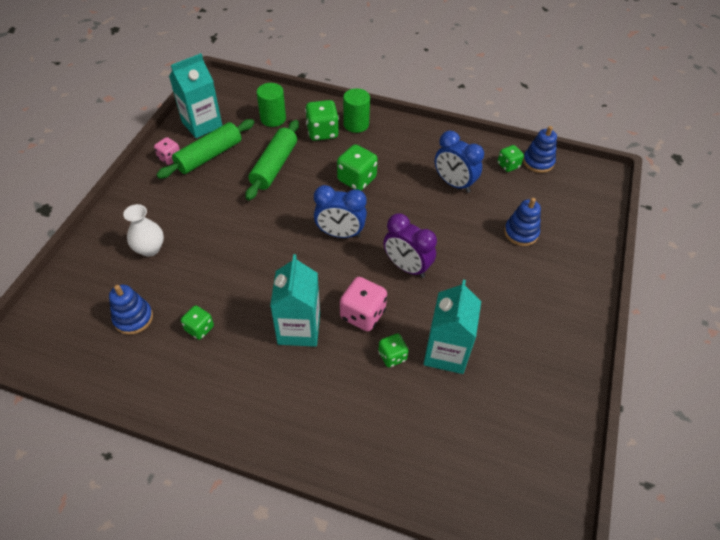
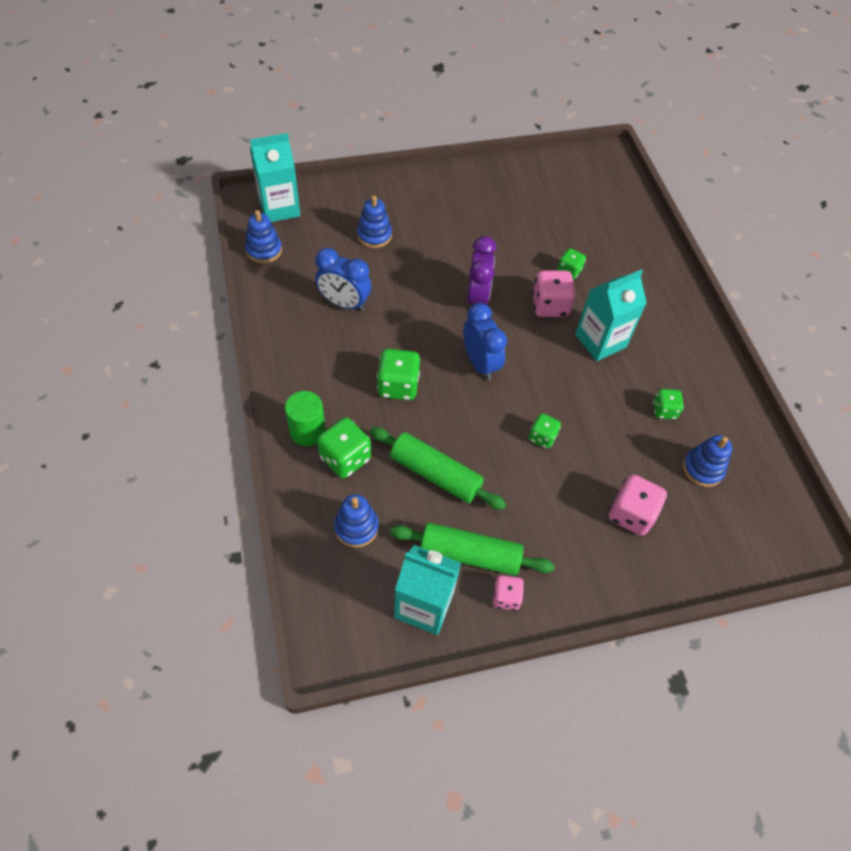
camera: 125 degrees left, 5 degrees up
white vase [123,204,164,257] -> pink dice [609,474,667,536]
green rolling pin [245,120,299,200] -> green rolling pin turned 45 degrees clockwise [370,427,506,510]
green cylinder [257,83,286,127] -> blue stacking toy [334,494,379,548]
turquoise carton [424,280,481,374] -> turquoise carton moved to [250,133,300,222]
blue clock [435,131,484,193] -> blue clock turned 105 degrees clockwise [315,248,371,311]
green dice [498,145,524,172] -> green dice moved to [529,413,561,449]

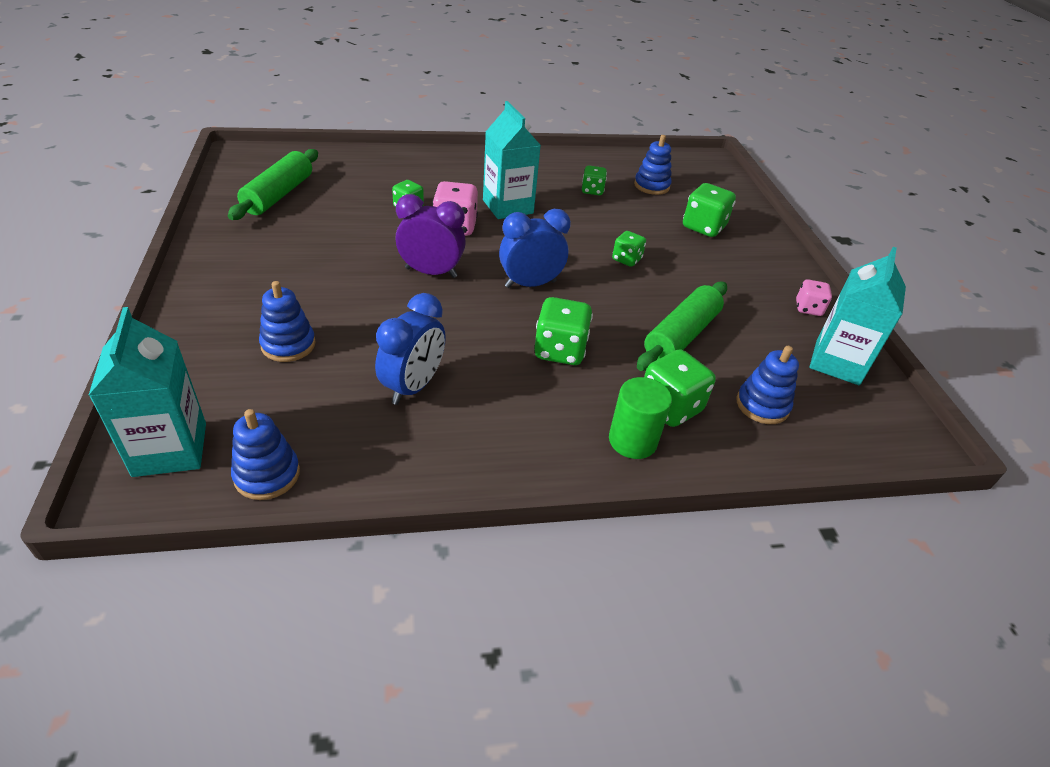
camera: 85 degrees left, 15 degrees down
green rolling pin [390,523,555,576] -> green rolling pin moved to [228,149,318,220]
pink dice [609,474,667,536] -> green dice [683,183,736,237]

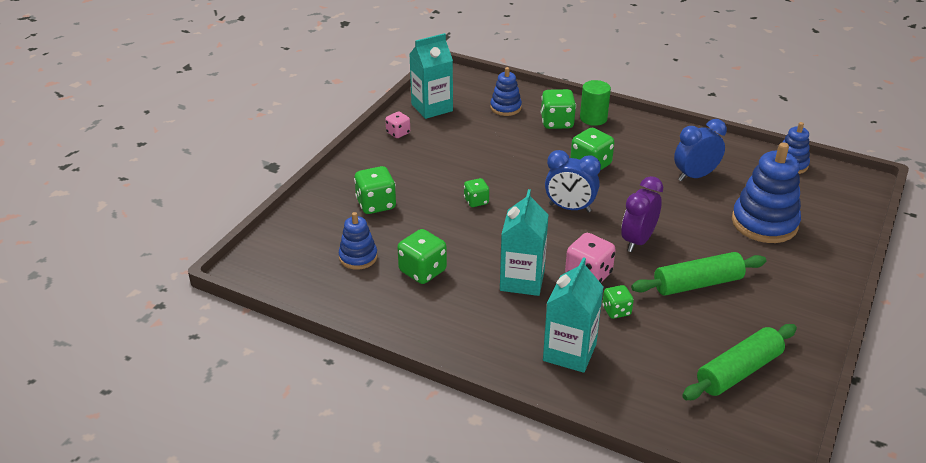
camera: 140 degrees left, 5 degrees down
turquoise carton [88,307,206,477] -> turquoise carton moved to [543,257,604,373]
blue stacking toy [259,281,315,362] -> blue stacking toy [732,142,801,243], size x1.77
purple clock [396,194,466,278] -> purple clock turned 75 degrees clockwise [621,176,663,252]
green dice [582,166,607,195] -> green dice [397,229,447,284], size x1.64
green rolling pin [637,282,727,371] -> green rolling pin moved to [631,252,766,296]

